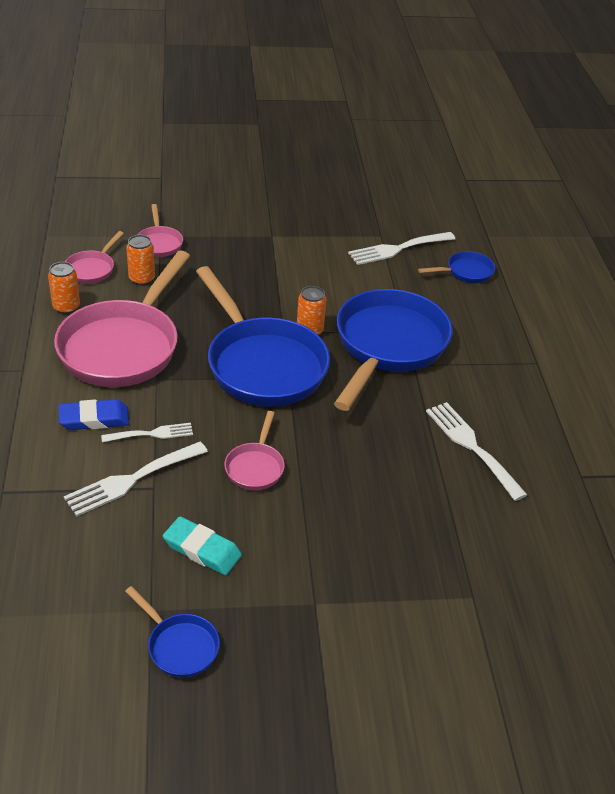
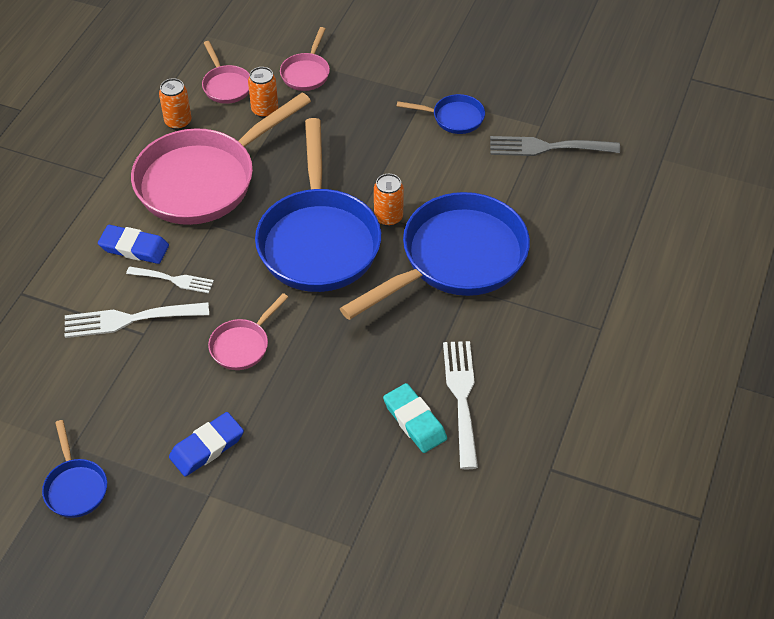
camera: 30 degrees right, 10 degrees up
pink pan [65,231,124,284] -> pink pan turned 75 degrees counterclockwise [202,41,250,104]
turquoise eraser [163,517,242,575] -> turquoise eraser moved to [383,383,447,453]
white fork [348,232,455,265] -> grey fork [490,136,620,156]
blue pan [418,251,495,283] -> blue pan moved to [397,94,485,134]
none -> blue eraser [169,412,244,477]

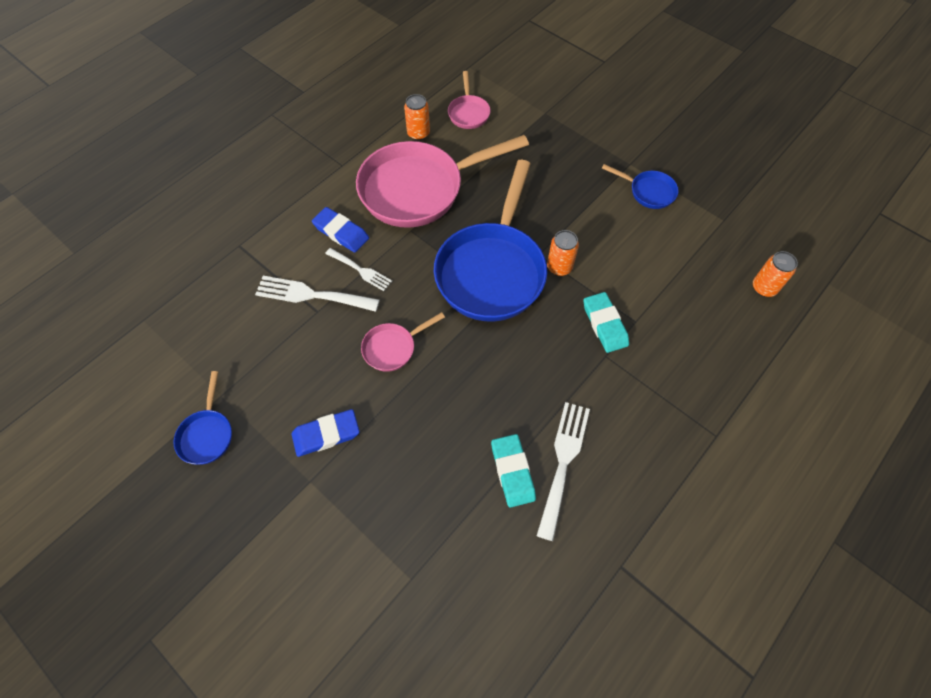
camera: 20 degrees right, 10 degrees up
orange can [248,67,278,118] -> orange can moved to [753,251,798,297]
pink pan [280,27,330,91] -> none
blue pan [340,192,530,320] -> turquoise eraser [583,292,629,353]
grey fork [490,136,620,156] -> none

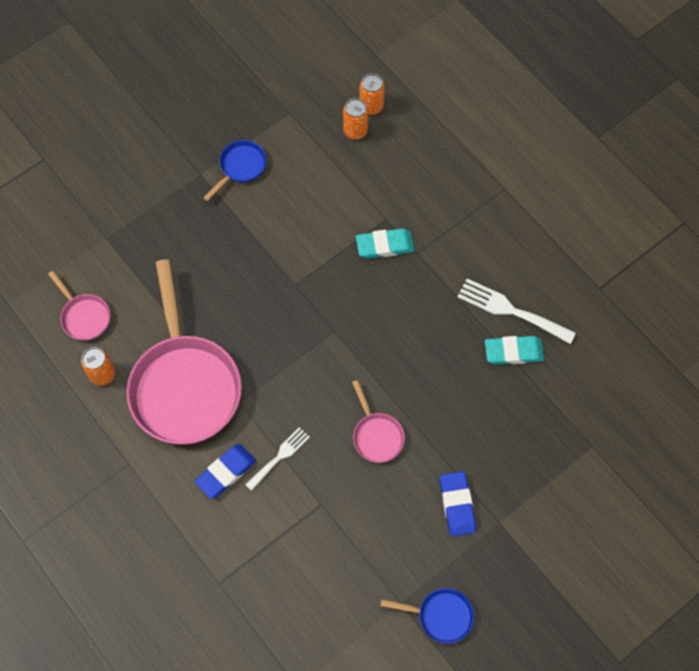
camera: 80 degrees left, 5 degrees up
white fork [255,276,380,312] -> none
blue pan [434,160,547,321] -> none
pink pan [448,71,490,129] -> pink pan turned 45 degrees clockwise [48,271,110,341]
orange can [547,230,579,276] -> orange can moved to [343,98,368,140]

